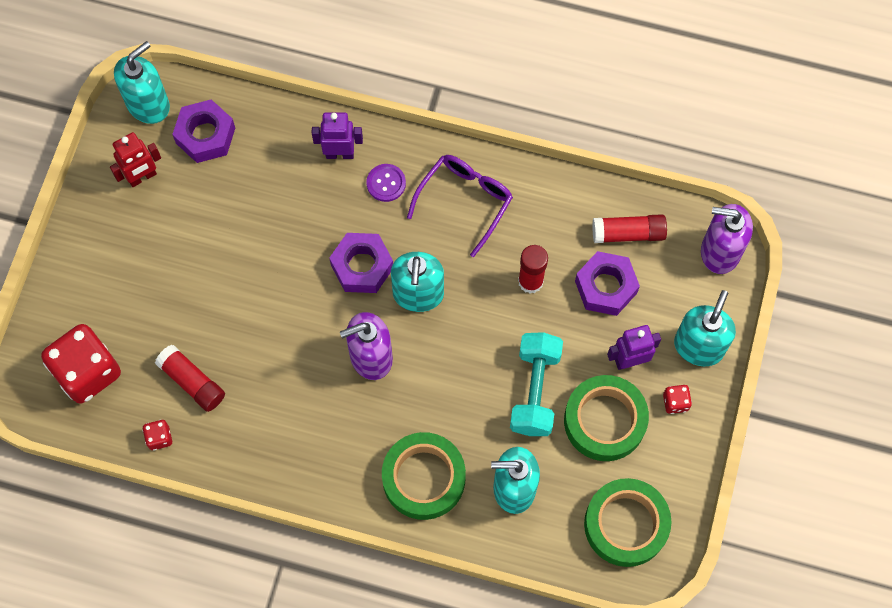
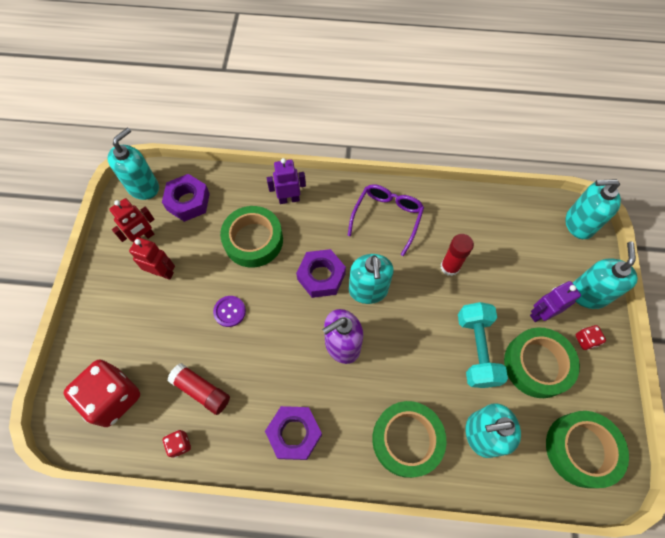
camera: 10 degrees left, 5 degrees down
purple button [366,164,406,202] -> purple button moved to [213,296,246,327]
purple nut [575,251,640,316] -> purple nut moved to [265,406,322,460]
red glue stick [592,214,667,243] -> none
purple soap dispenser [701,204,753,274] -> turquoise soap dispenser [565,179,621,239]
none -> red robot [129,237,175,280]
none -> green tape [220,206,283,268]

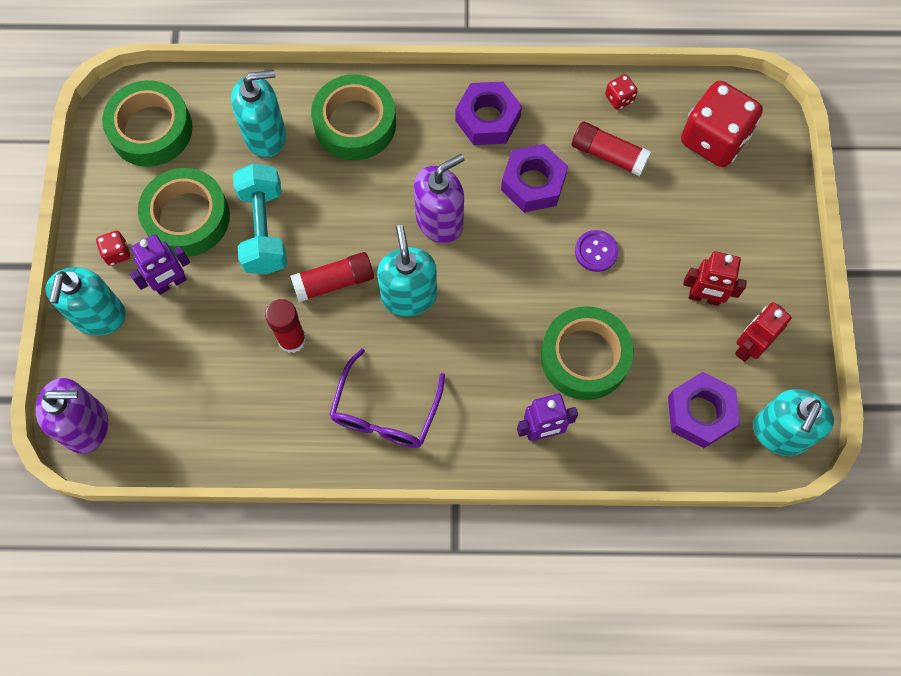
camera: 175 degrees right, 5 degrees up
purple nut [296,249,346,298] -> purple nut moved to [501,144,568,212]
turquoise soap dispenser [565,179,621,239] -> purple soap dispenser [36,378,108,454]
none -> red glue stick [290,252,374,302]

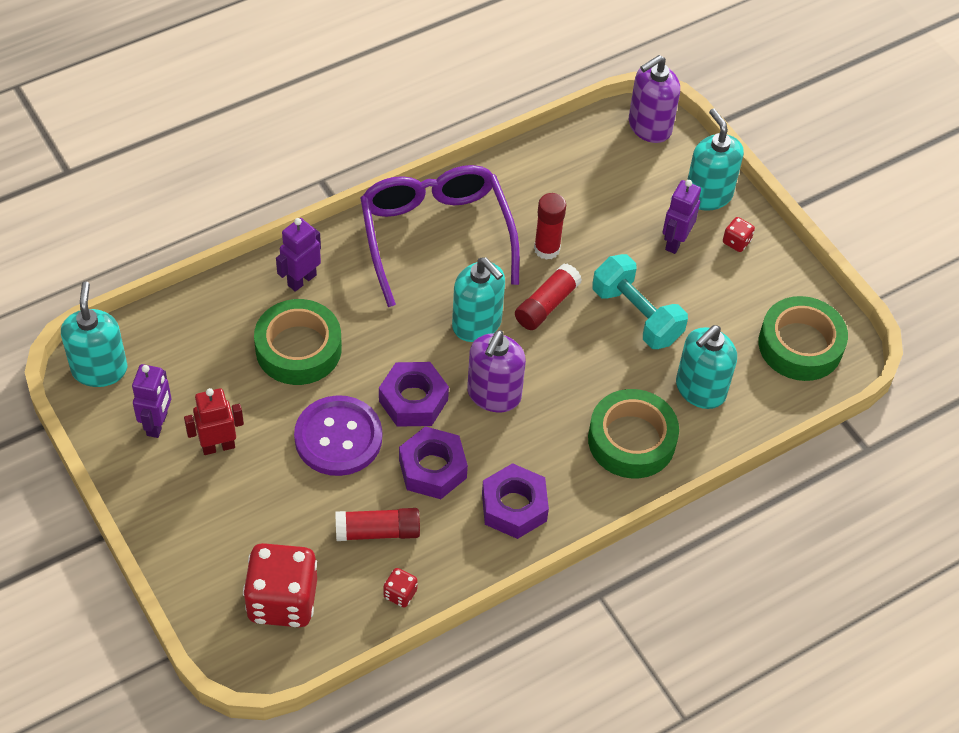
camera: 145 degrees right, 15 degrees down
green tape [138,168,230,257] -> none
purple glasses [329,348,445,448] -> purple glasses [360,165,520,307], size x1.59
purple button [575,230,619,272] -> purple button [294,395,382,476], size x1.96
purple nut [668,372,740,448] -> purple nut moved to [379,362,449,427]
red robot [735,302,792,362] -> purple robot [132,364,171,438]

